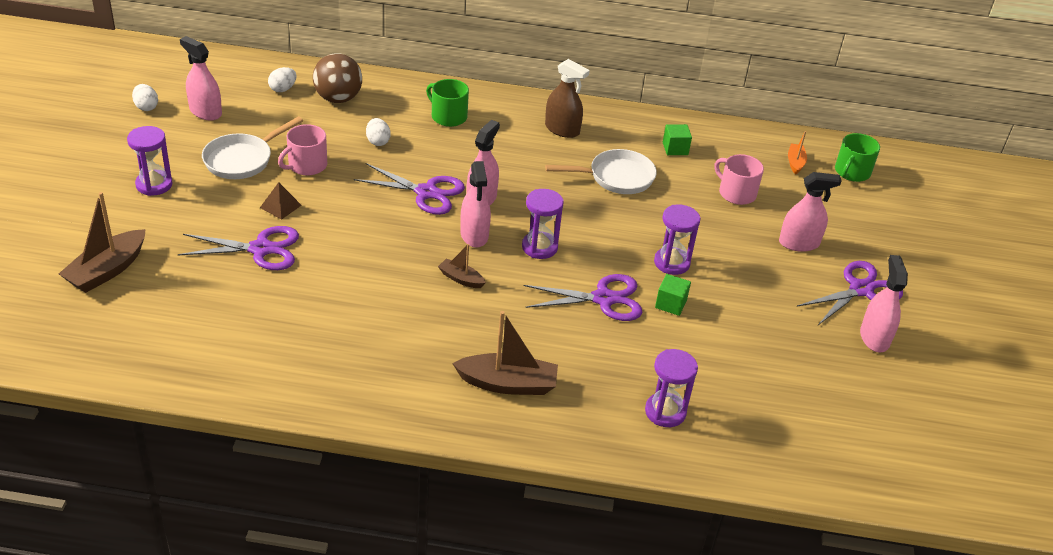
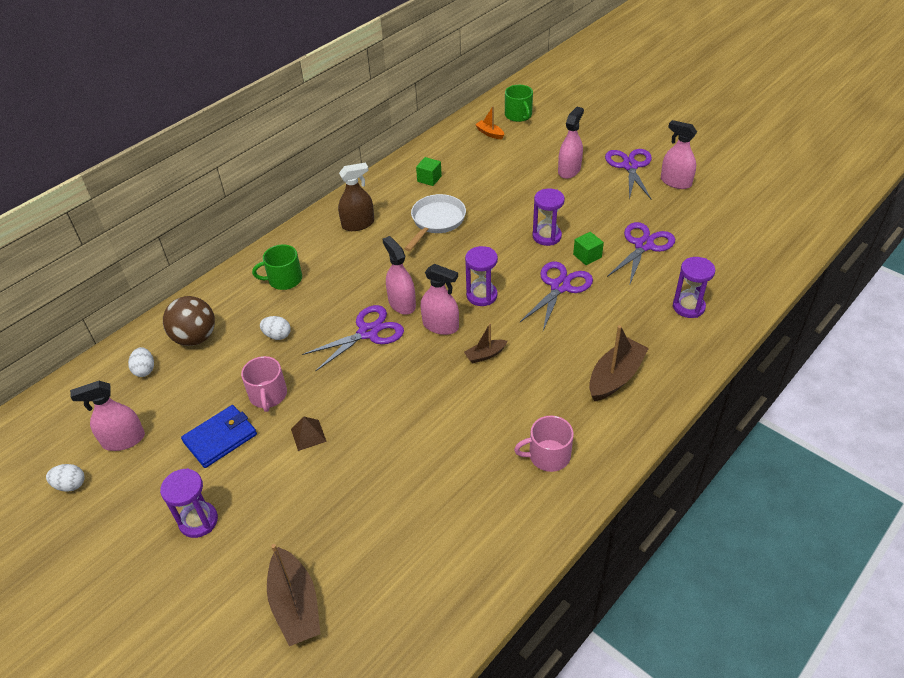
camera: 50 degrees left, 5 degrees up
purple scissors [178,226,299,270] -> purple scissors moved to [607,222,675,286]
white pan [202,116,303,179] -> blue wallet [181,405,257,468]
pink mug [715,154,764,205] -> pink mug moved to [514,416,574,472]

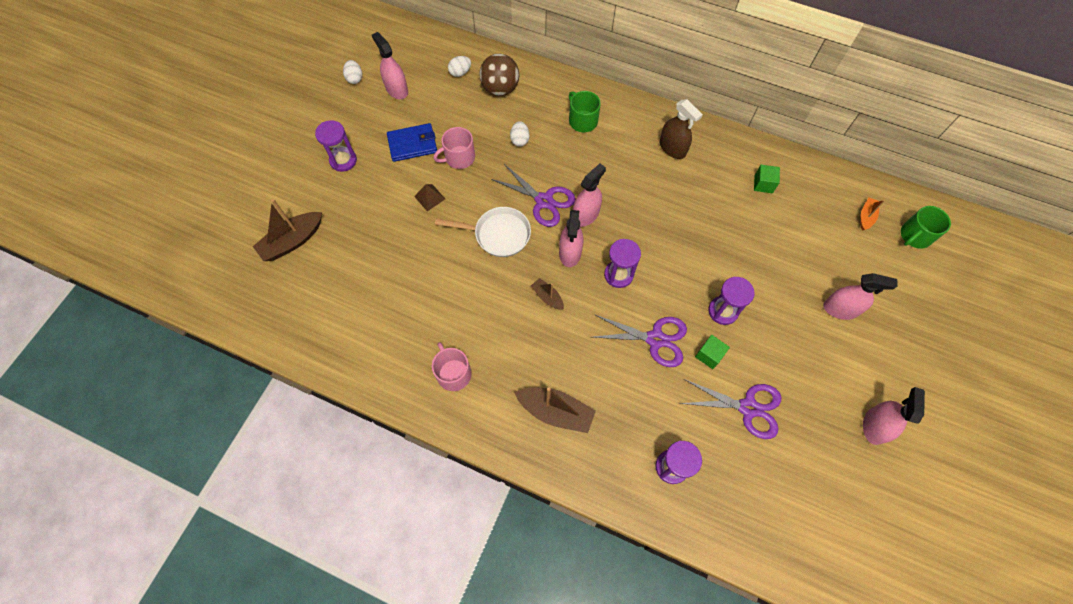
camera: 70 degrees right, 20 degrees up
blue wallet [181,405,257,468] -> blue wallet turned 45 degrees counterclockwise [387,123,437,162]
white pan [404,194,466,251] -> white pan moved to [435,207,531,257]
purple scissors [605,149,652,200] -> none

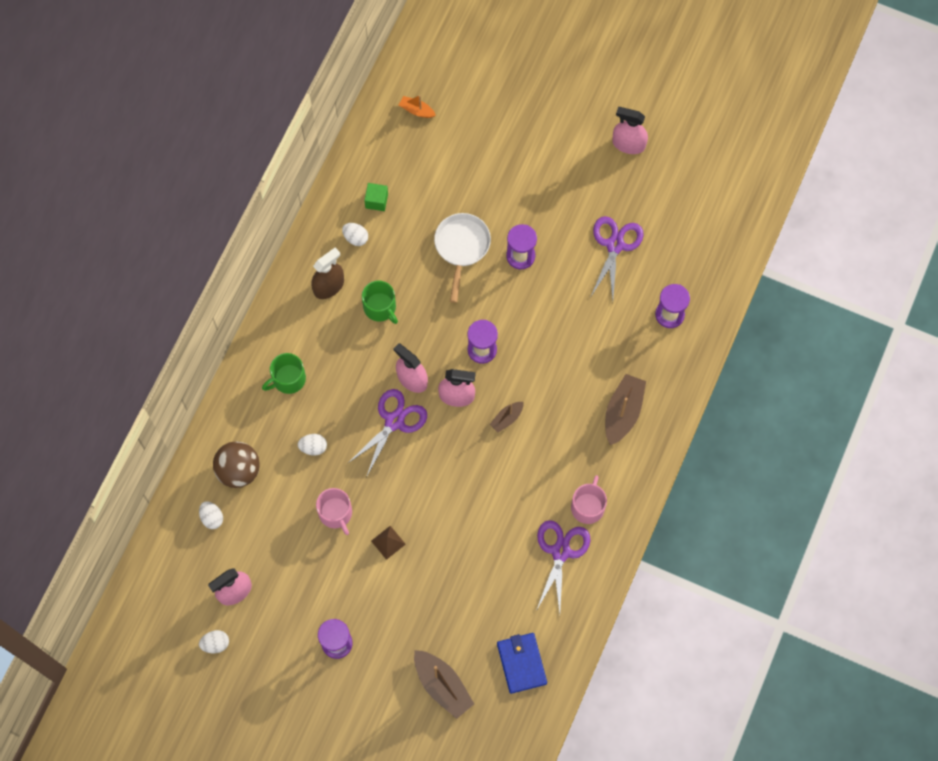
camera: 90 degrees left, 5 degrees up
blue wallet [387,123,437,162] -> blue wallet moved to [497,633,547,694]
pink mug [432,342,472,391] -> pink mug turned 135 degrees clockwise [571,475,607,524]
white pan [435,207,531,257] -> white pan moved to [434,213,491,303]
purple scissors [593,314,687,367] -> purple scissors moved to [536,520,591,613]
green cube [695,335,730,369] -> none
pink spray bottle [823,273,898,320] -> none
green mug [901,206,951,249] -> green mug moved to [362,280,398,324]
none -> white egg [342,223,368,246]

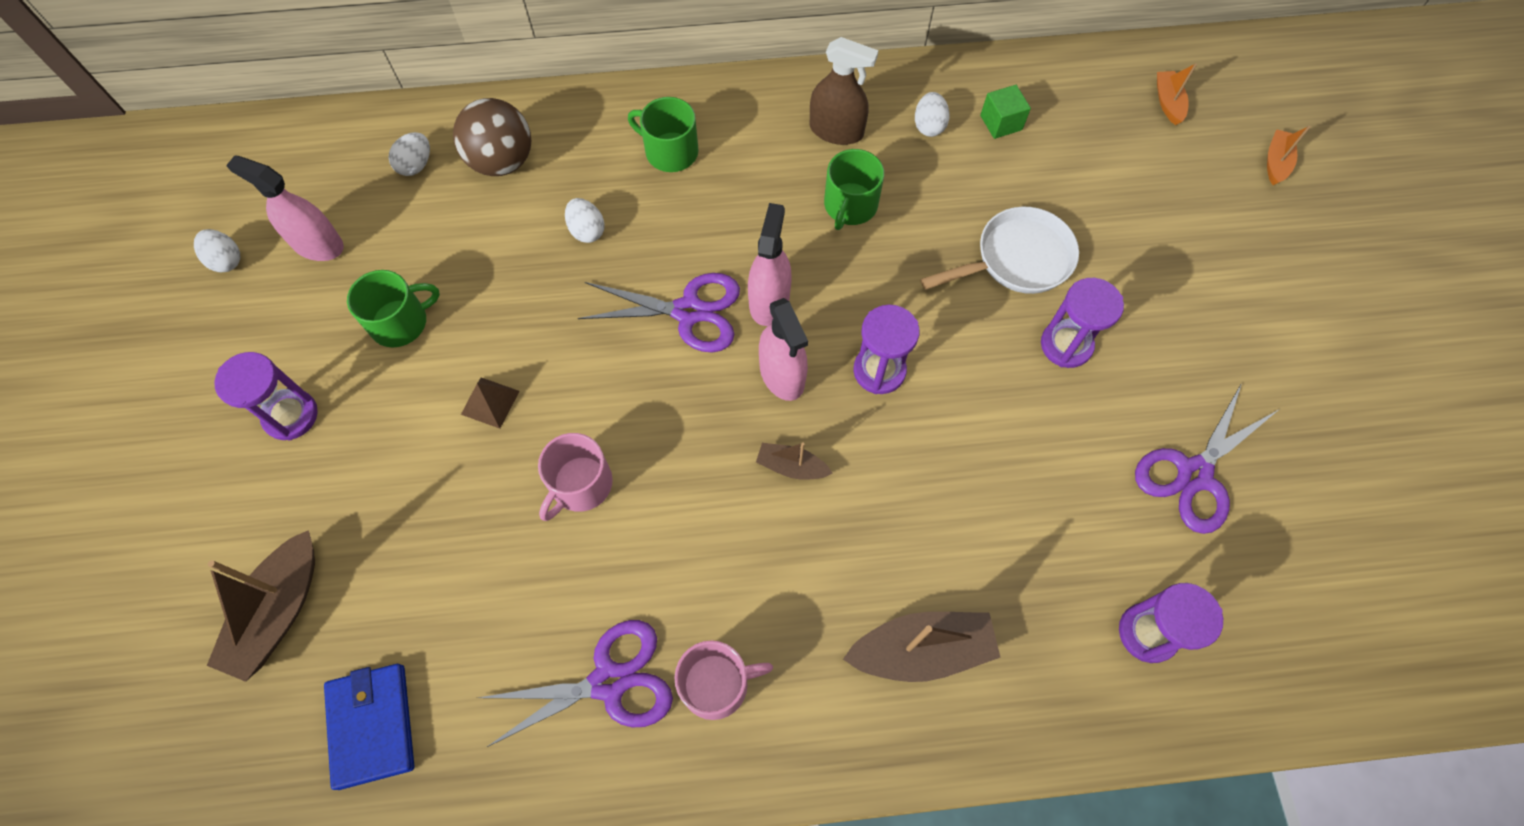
camera: 60 degrees right, 5 degrees down
pink mug [316,488,352,535] -> pink mug moved to [538,433,613,521]
blue wallet [497,633,547,694] -> blue wallet turned 60 degrees counterclockwise [324,664,415,790]
purple scissors [590,216,644,300] -> purple scissors turned 150 degrees clockwise [1135,383,1278,534]
pink spray bottle [612,107,648,154] -> none
none -> green mug [347,270,440,347]
none -> orange boat [1267,126,1311,185]

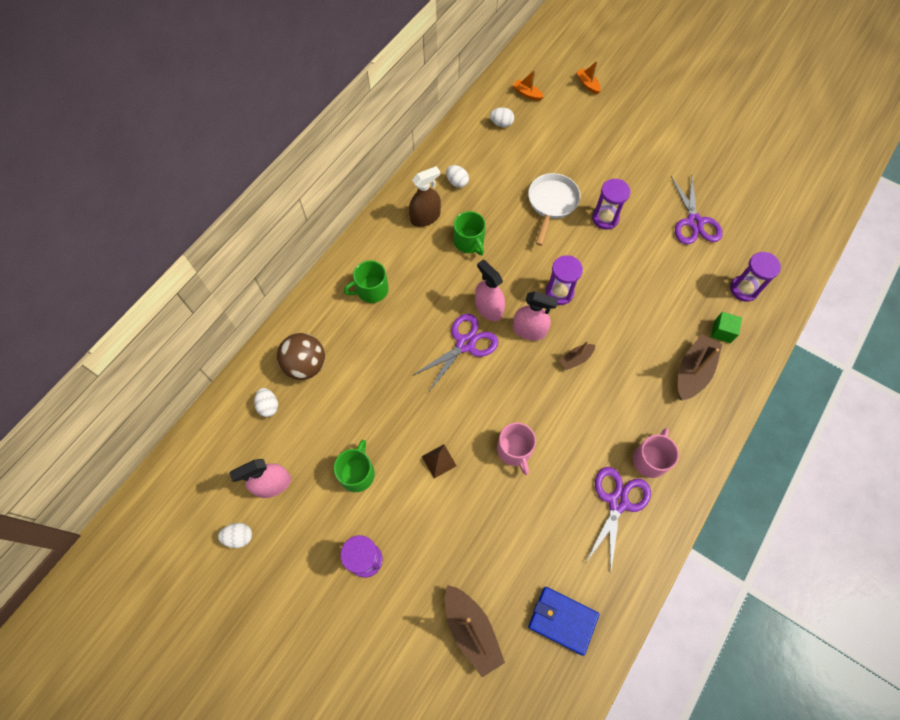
camera: 50 degrees left, 0 degrees up
white egg [565,198,604,243] -> white egg moved to [490,107,514,127]
green cube [980,85,1031,139] -> green cube moved to [711,312,742,343]

